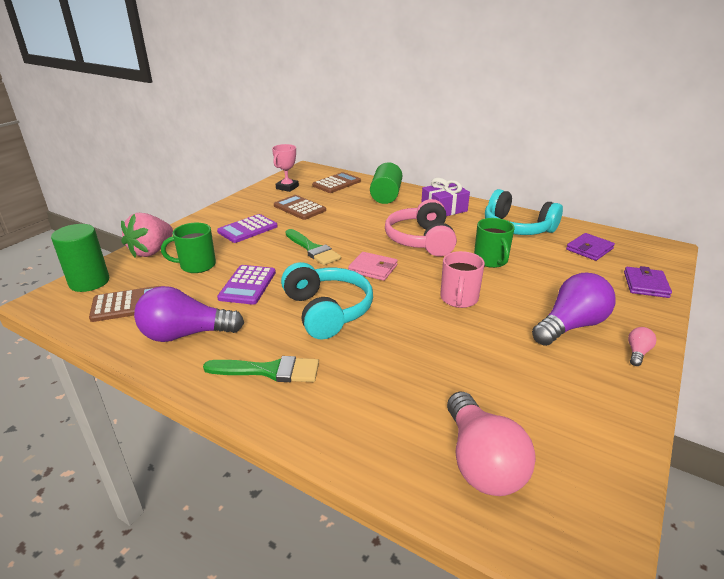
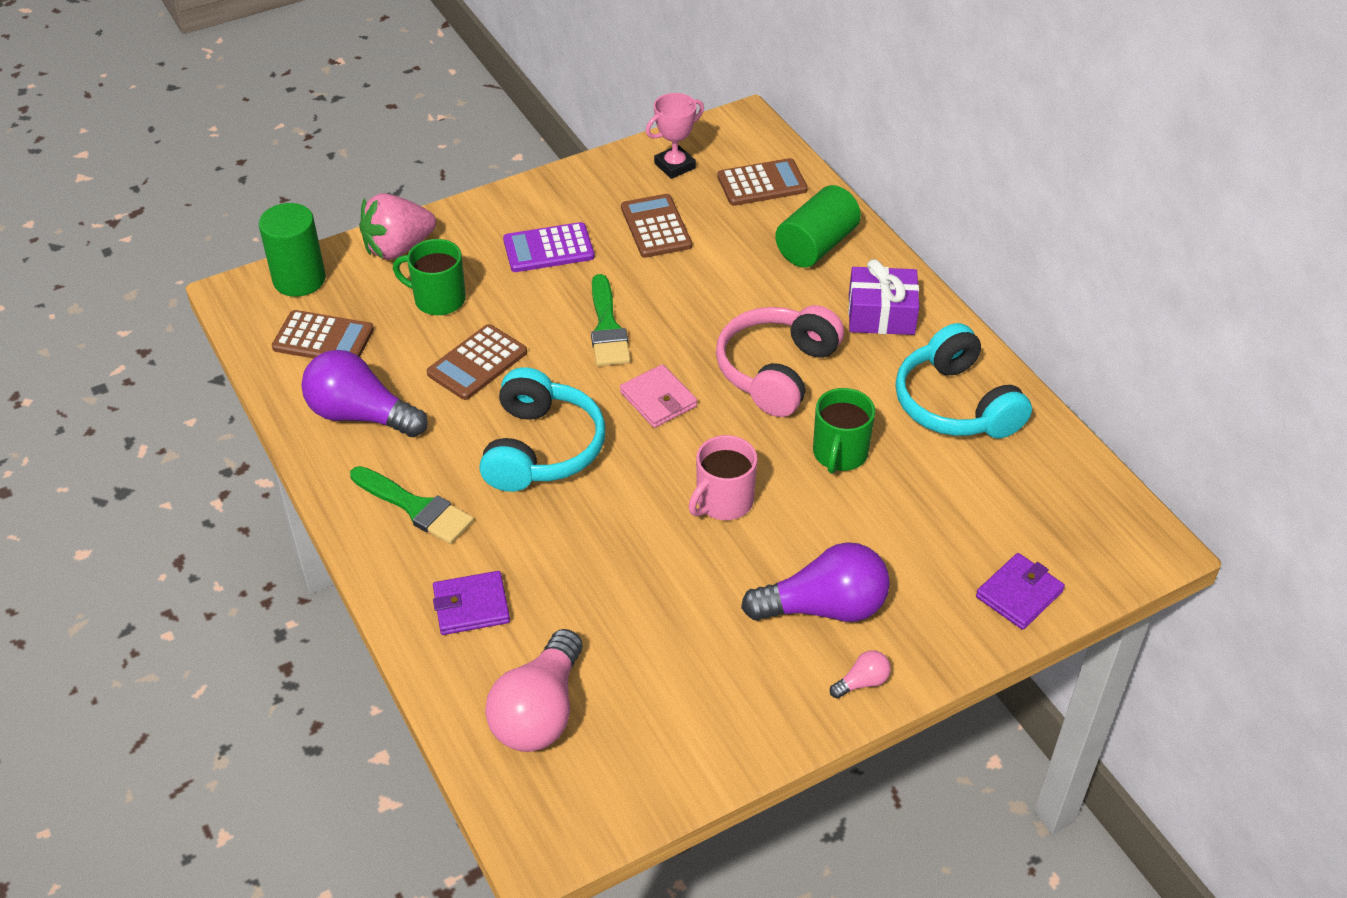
camera: 30 degrees right, 15 degrees up
purple calculator [217,265,276,305] -> brown calculator [426,324,527,400]
purple wallet [566,233,615,261] -> purple wallet moved to [433,571,510,635]

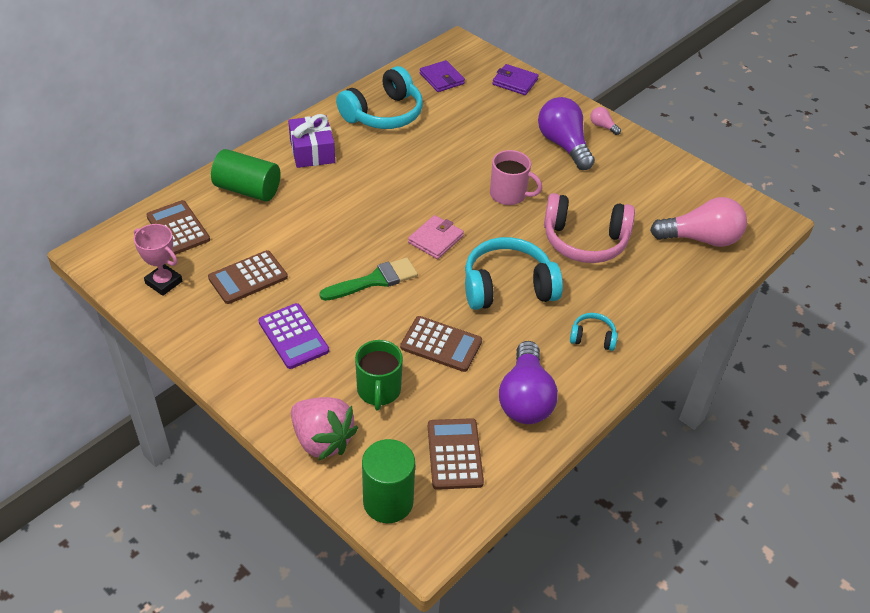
camera: 110 degrees left, 0 degrees up
green brush [350,466,474,544] -> turquoise headphones [570,313,618,351]
purple wallet [433,571,510,635] -> purple wallet moved to [420,60,465,92]
pink headphones [716,305,844,417] -> pink headphones moved to [544,193,635,263]
green mug [813,388,875,474] -> none

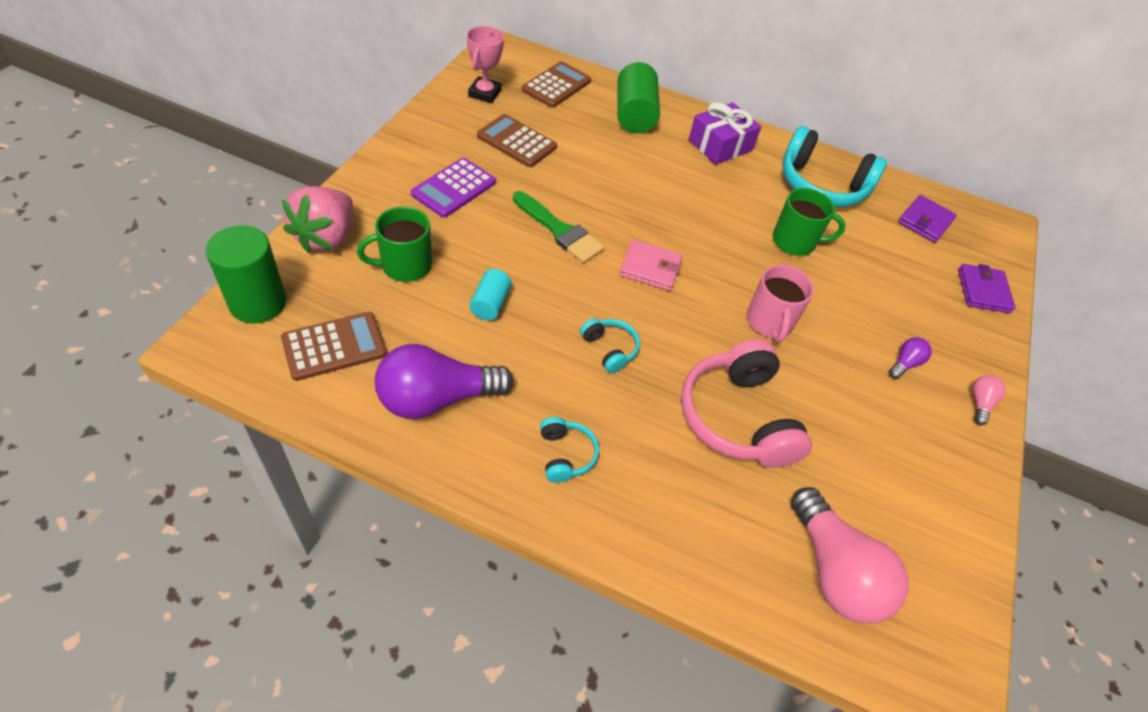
camera: 65 degrees right, 5 degrees up
brown calculator [400,316,482,372] -> turquoise cylinder [469,269,512,320]
turquoise headphones [465,237,563,310] -> turquoise headphones [580,318,640,373], size x0.47
purple light bulb [538,97,595,170] -> purple light bulb [889,337,932,379], size x0.44
none -> green mug [772,188,846,256]

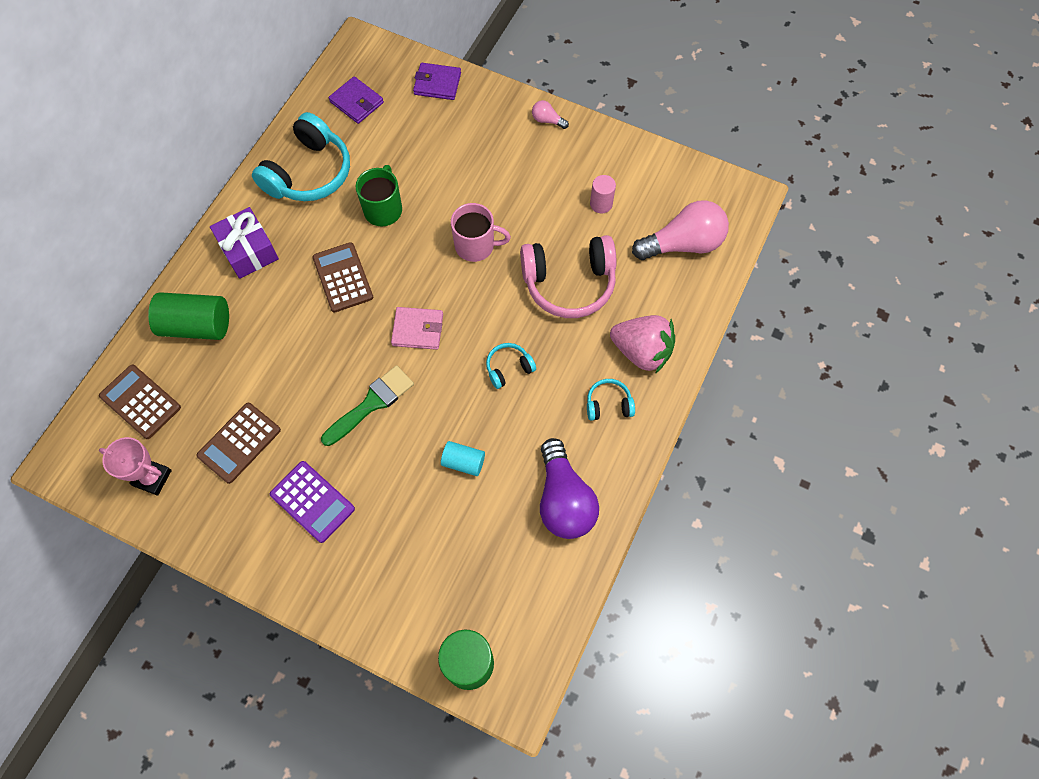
camera: 80 degrees left, 15 degrees up
brown calculator [281,312,387,381] -> brown calculator moved to [313,242,373,313]
pink strawberry [282,186,353,254] -> pink strawberry moved to [610,315,675,374]
green mug [357,207,432,282] -> none
pink wallet [619,240,682,291] -> pink wallet turned 75 degrees clockwise [391,307,443,350]
purple light bulb [889,337,932,379] -> none
none -> pink cylinder [590,175,616,213]

